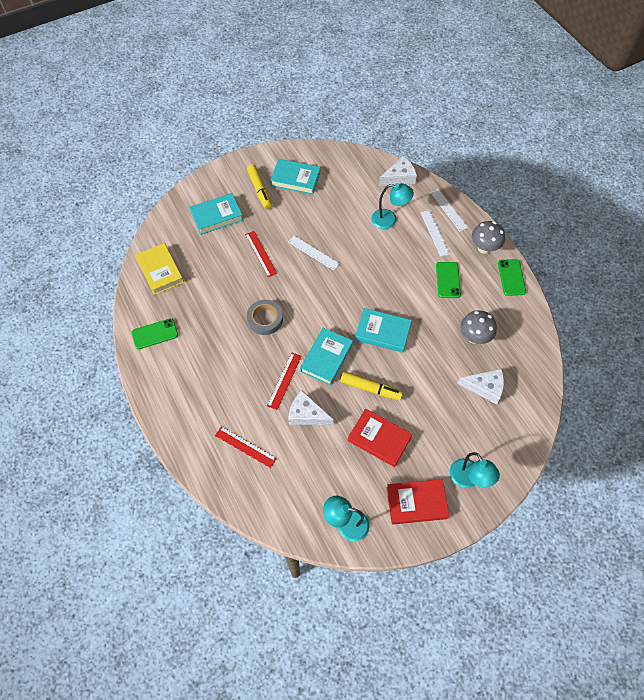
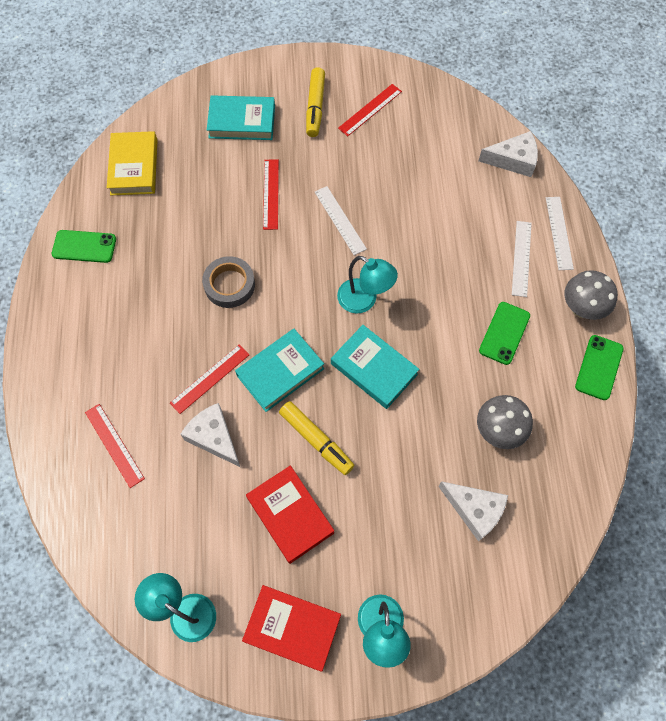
camera: 25 degrees right, 5 degrees up
turquoise book [270,159,320,195] -> red ruler [338,84,402,136]
turquoise lamp [371,183,414,229] -> turquoise lamp moved to [337,256,398,313]

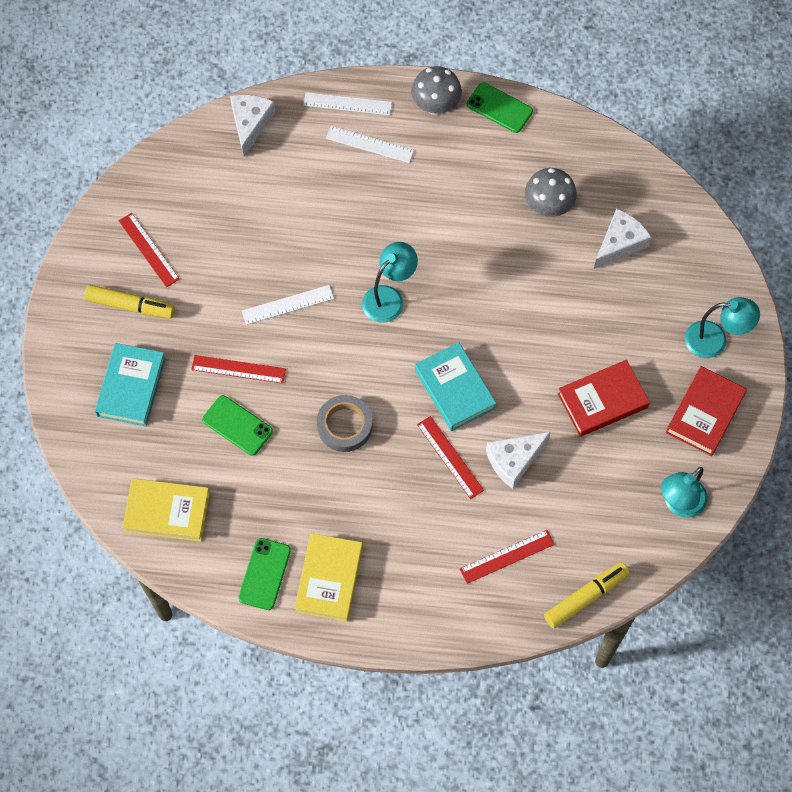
camera: 80 degrees left, 0 degrees up
yellow marker [279,401,355,475] -> yellow marker moved to [544,562,630,629]
turquoise book [331,325,419,409] -> none
green phone [479,302,530,365] -> green phone moved to [202,395,273,455]
none -> yellow book [295,533,363,622]

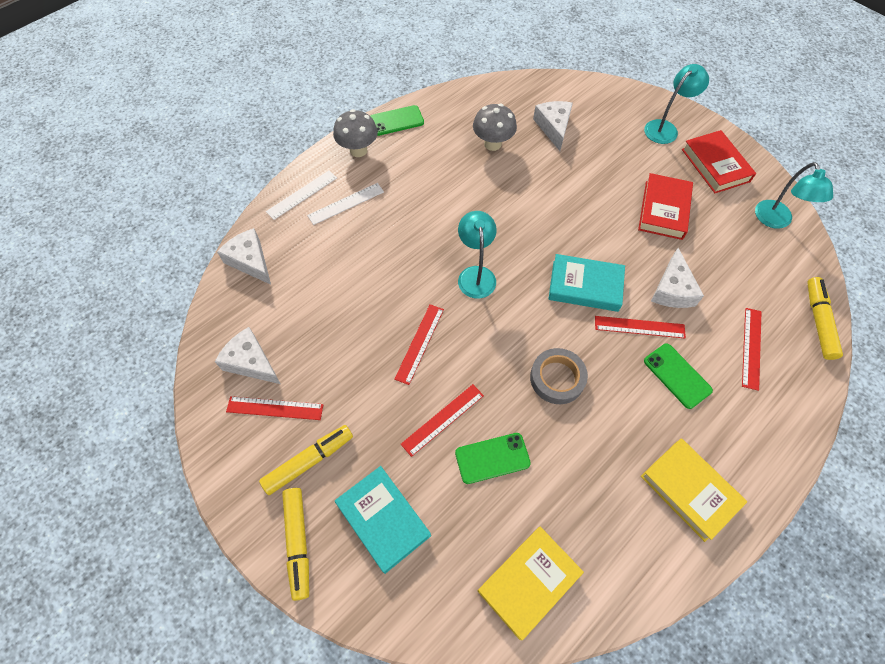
camera: 50 degrees left, 5 degrees down
green phone [238,538,291,610] -> green phone moved to [644,344,713,409]
white ruler [242,285,334,325] -> red ruler [394,304,444,385]
none -> white cheese [215,327,281,384]
none -> yellow marker [282,488,309,601]

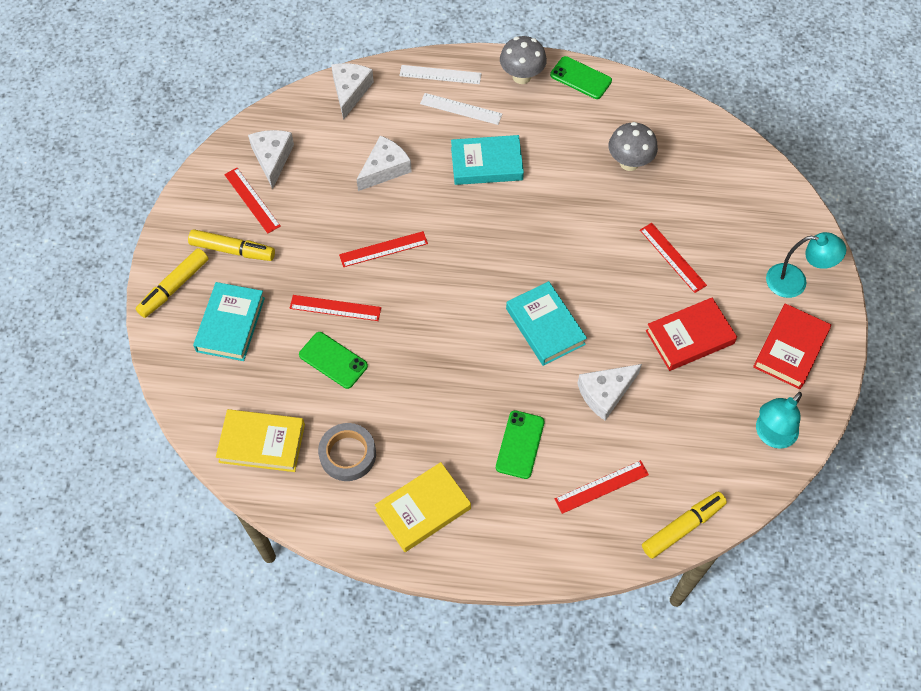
camera: 50 degrees right, 0 degrees up
turquoise lamp [458,211,496,299] -> none
grey tape [530,348,588,404] -> grey tape moved to [318,423,376,481]
white cheese [533,101,573,151] -> white cheese moved to [356,135,412,191]
red ruler [595,316,686,338] -> red ruler moved to [640,223,707,293]
yellow book [641,438,747,542] -> yellow book turned 45 degrees clockwise [375,462,471,552]
none -> turquoise book [451,135,524,185]

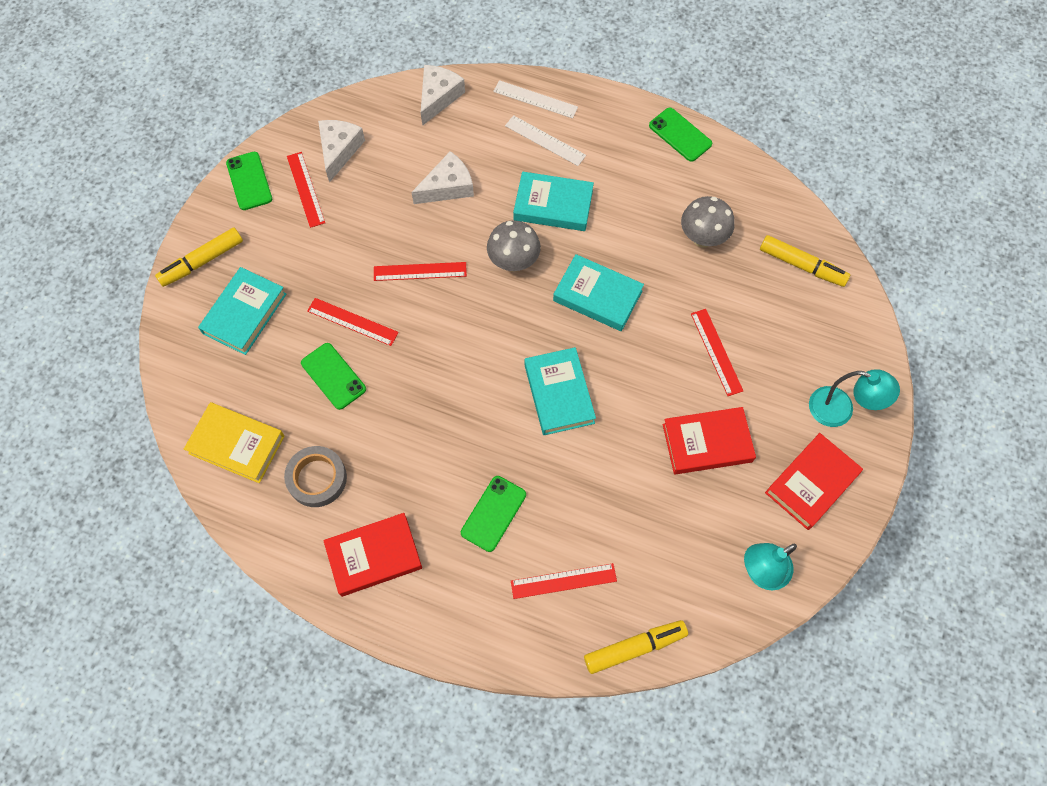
camera: 15 degrees right, 5 degrees up
yellow marker [188,229,275,261] -> yellow marker moved to [760,235,850,287]
yellow book [375,462,471,552] -> red book [323,513,422,597]
grey mushroom [500,36,547,84] -> grey mushroom moved to [487,220,541,272]
white cheese [577,364,642,420] -> none
none -> green phone [226,152,272,210]
none -> turquoise book [553,254,644,331]

